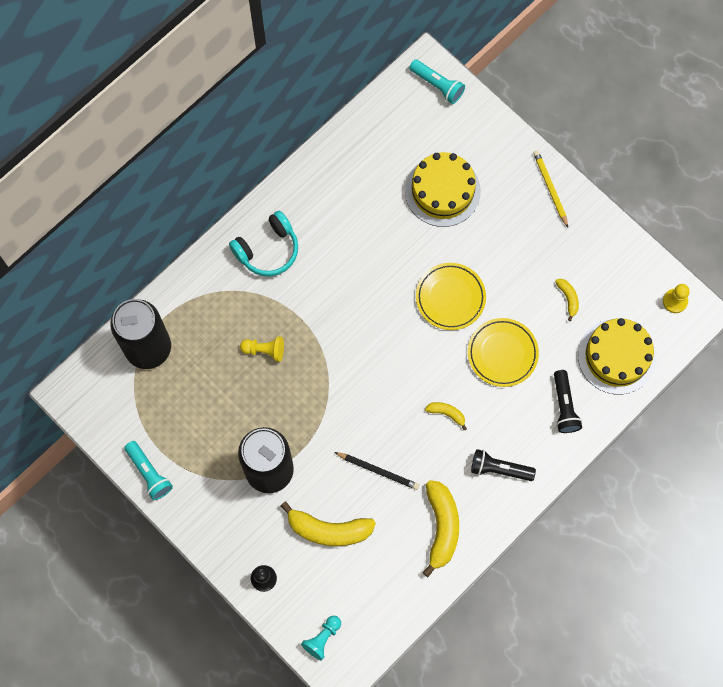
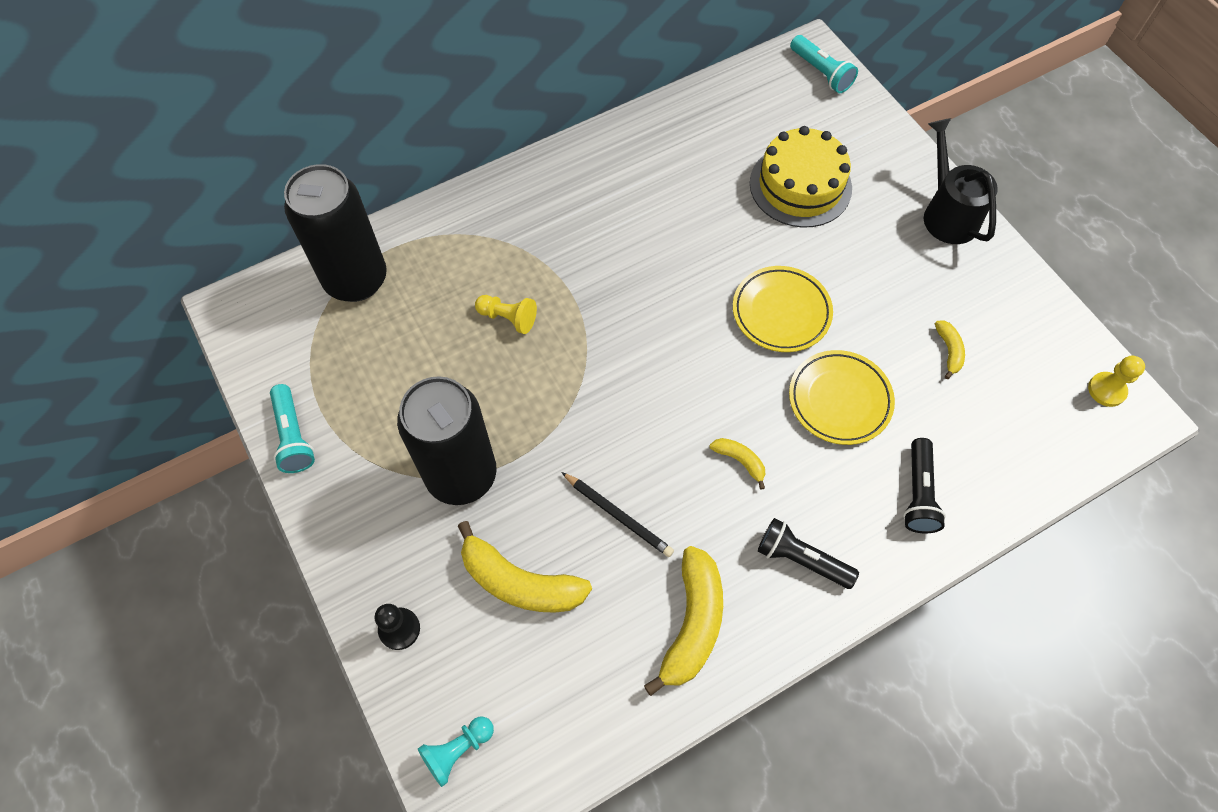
camera: 15 degrees right, 10 degrees down
turquoise headphones [229,211,298,276] -> none
yellow pencil [533,150,568,227] -> black watering can [924,118,998,244]
yellow cake [578,318,656,394] -> none

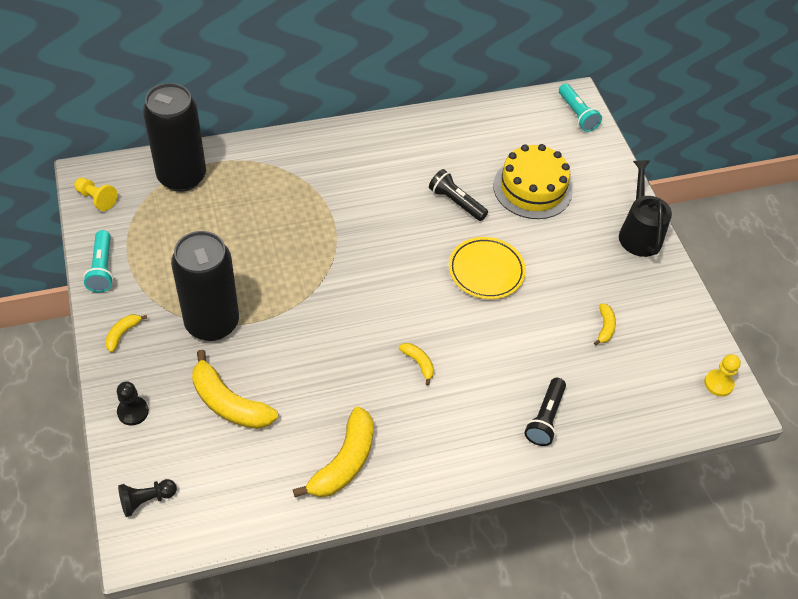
camera: 10 degrees right, 10 degrees down
turquoise pawn [418,717,494,787] -> black pawn [118,479,177,517]
yellow pawn [475,295,537,334] -> yellow pawn moved to [74,178,117,211]
black pencil [561,472,674,557] -> none
black flashlight [758,518,859,589] -> black flashlight moved to [429,169,488,221]
yellow plate [789,350,895,445] -> none
none -> yellow banana [105,314,147,352]

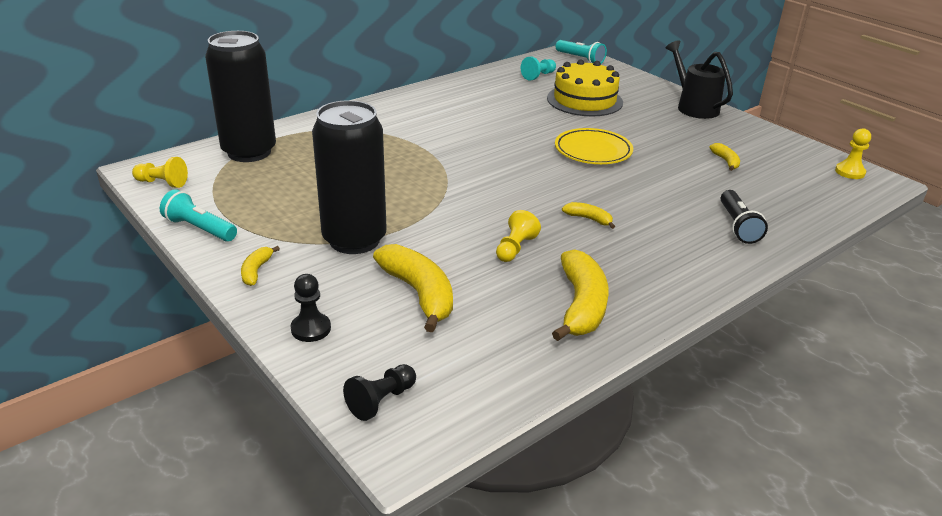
camera: 20 degrees left, 20 degrees down
turquoise flashlight [83,230,113,293] -> turquoise flashlight turned 150 degrees clockwise [160,189,237,242]
yellow banana [192,350,278,429] -> yellow banana turned 135 degrees counterclockwise [373,244,453,332]
black flashlight [429,169,488,221] -> none
none -> yellow pawn [496,210,541,262]
none -> turquoise pawn [521,57,556,81]

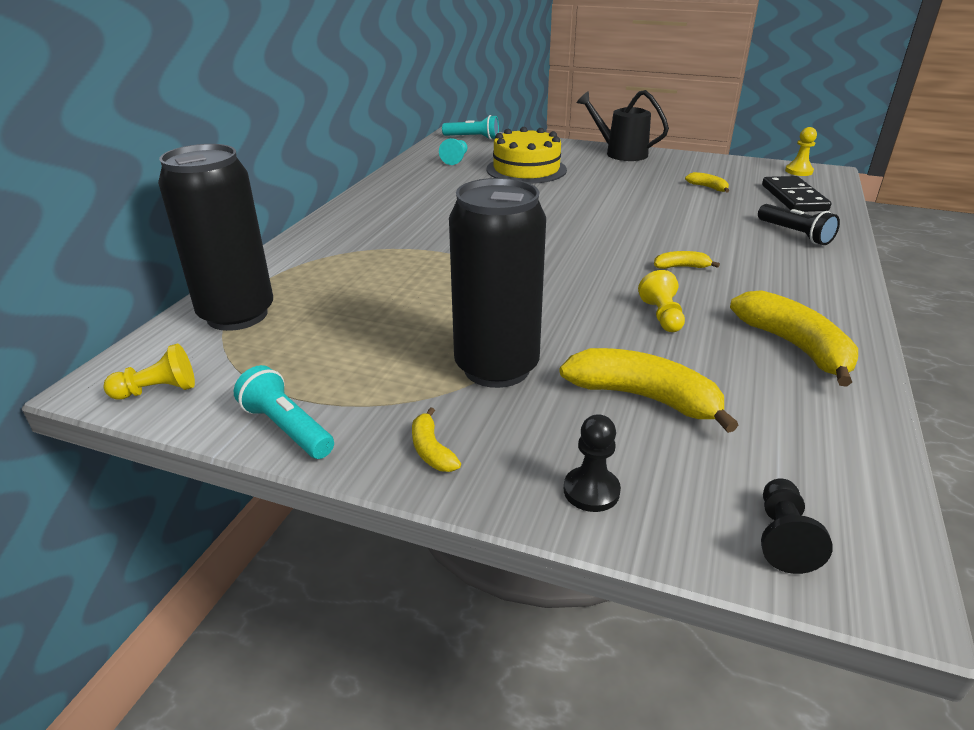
camera: 30 degrees left, 0 degrees up
turquoise flashlight [160,189,237,242] -> turquoise flashlight turned 45 degrees clockwise [234,365,334,459]
yellow plate [555,128,633,164] -> none
none -> black domino [762,176,831,212]

